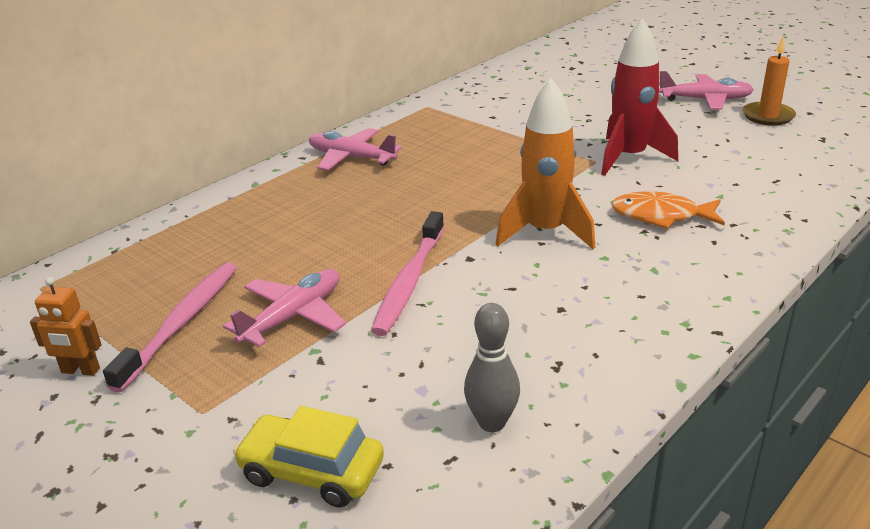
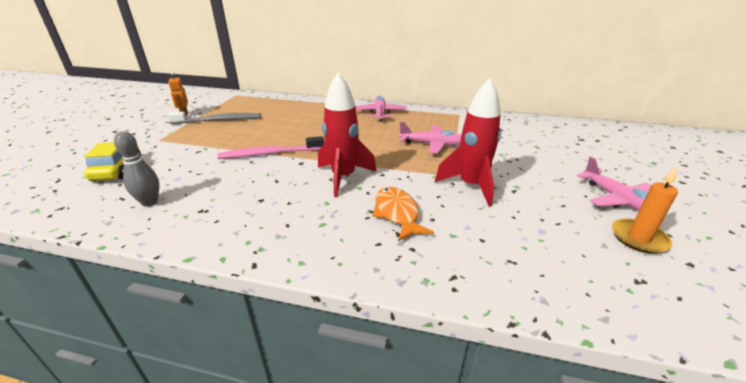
camera: 60 degrees right, 0 degrees up
pink toothbrush [103,263,237,392] -> grey toothbrush [167,112,261,124]
pink plane [223,269,346,347] -> pink plane moved to [399,122,461,154]
orange rocket [496,78,595,249] -> red rocket [318,73,377,197]

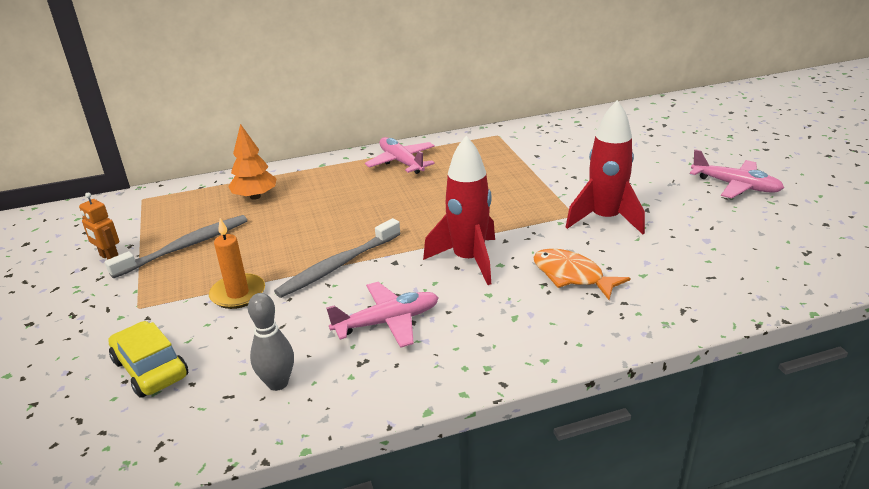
camera: 30 degrees left, 0 degrees up
pink toothbrush [217,136,324,159] -> grey toothbrush [274,218,401,298]
pink plane [399,122,461,154] -> pink plane moved to [326,282,439,348]
orange candle [612,166,678,254] -> orange candle moved to [209,218,265,309]
none -> orange tree [228,124,276,200]

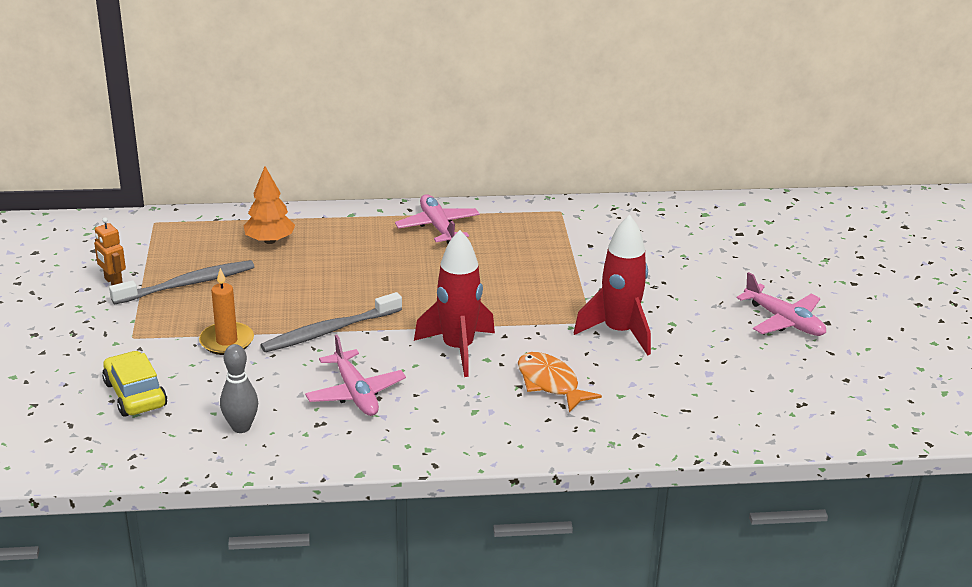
camera: 10 degrees right, 0 degrees up
pink plane [326,282,439,348] -> pink plane turned 75 degrees clockwise [305,334,406,416]

